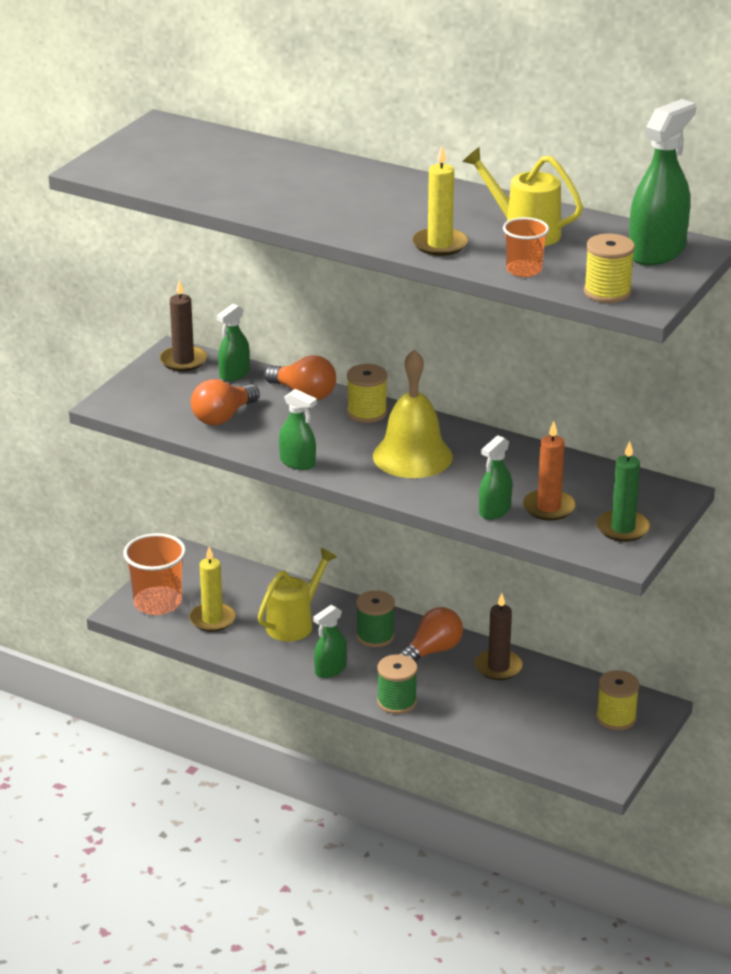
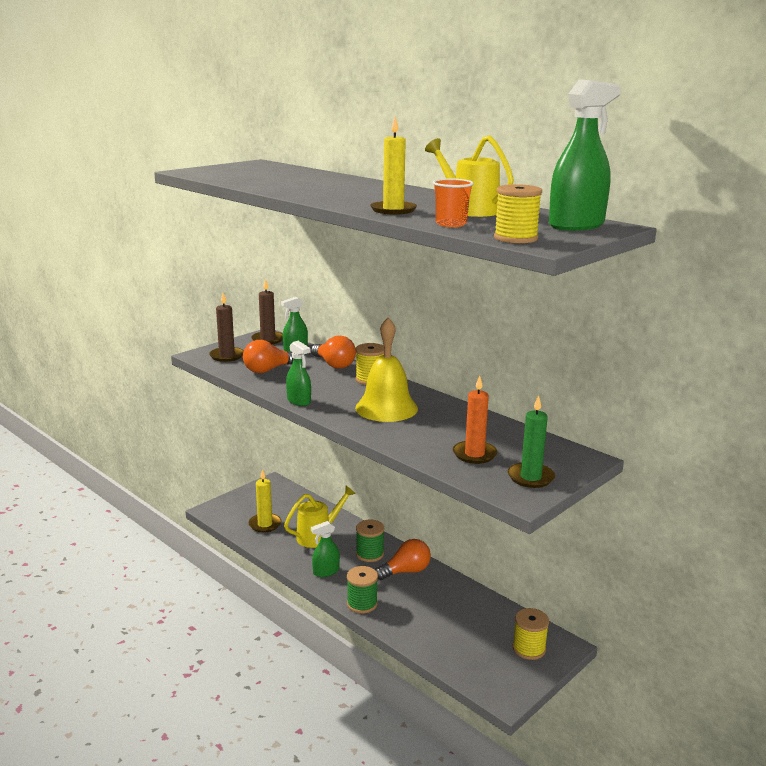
camera: 15 degrees right, 10 degrees down
orange cup [123,533,186,615] -> none
brown candle [475,593,523,680] -> brown candle moved to [209,293,244,362]
green spray bottle [479,435,512,520] -> none

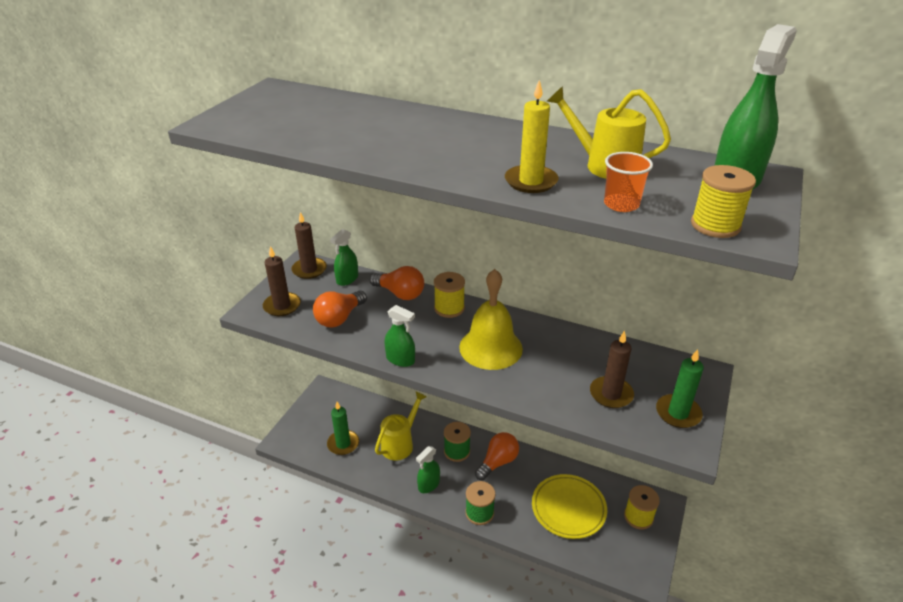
camera: 20 degrees left, 15 degrees up
yellow candle [248,469,281,532] -> green candle [327,402,359,455]
orange candle [453,375,497,464] -> brown candle [590,330,634,408]
none -> yellow plate [532,474,607,539]

